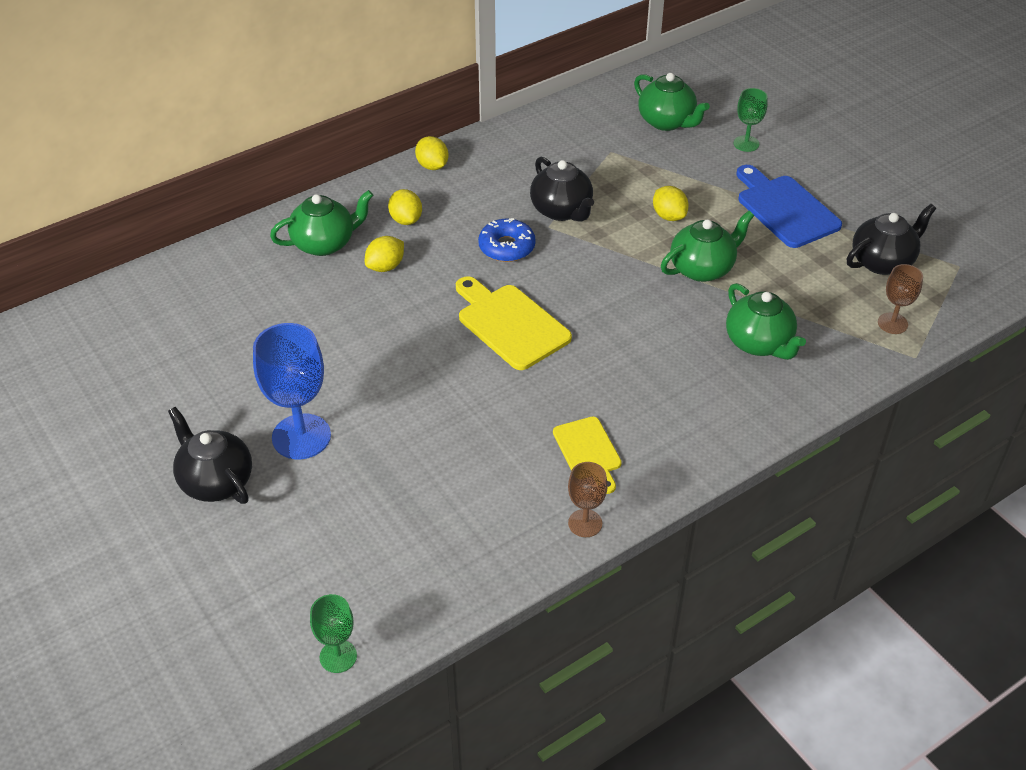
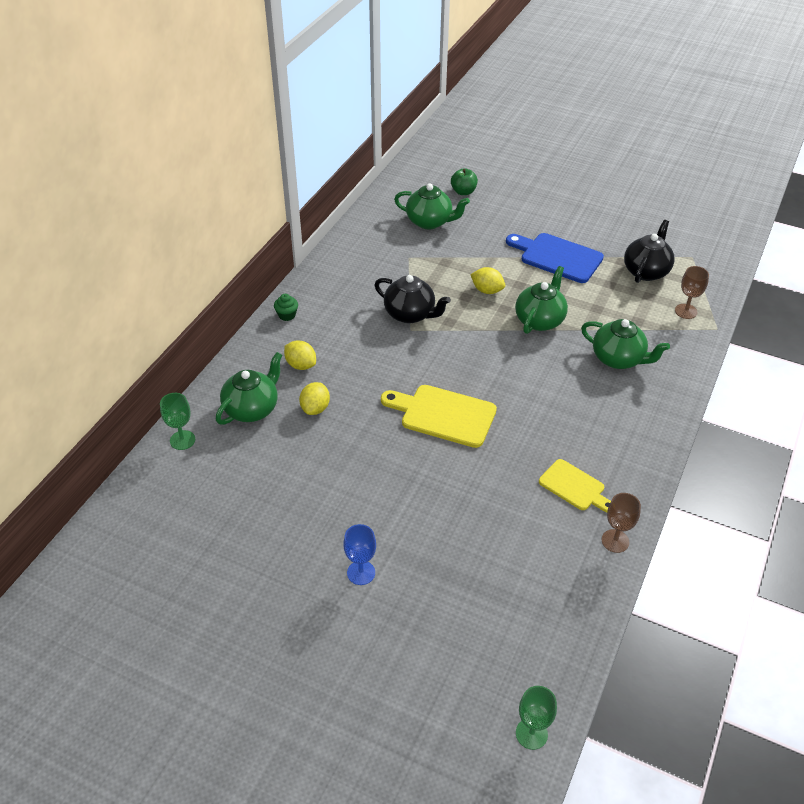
camera: 30 degrees left, 0 degrees up
black teapot [168,407,252,504] -> none
blue goblet [253,323,331,459] -> blue goblet [344,524,376,585], size x0.55
yellow lemon [415,136,449,170] -> green cupcake [274,294,298,321]
blue donut [478,218,536,262] -> none
green goblet [734,88,768,152] -> green goblet moved to [160,393,195,450]
none -> green apple [451,168,478,195]

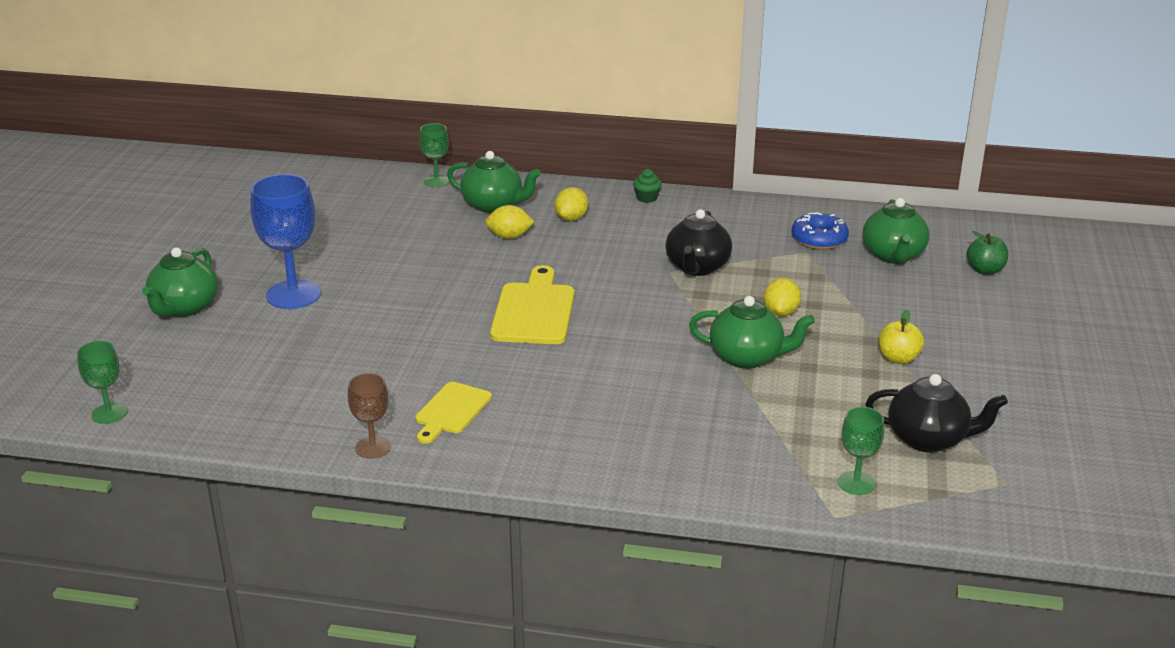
camera: 75 degrees right, 15 degrees down
blue goblet [344,524,376,585] -> blue goblet [250,174,321,309], size x1.82
blue cutting board [506,233,604,283] -> yellow apple [879,310,924,364]
green teapot [581,319,670,369] -> green teapot moved to [142,248,218,317]
brown goblet [675,266,709,319] -> green goblet [838,407,884,495]
none -> blue donut [791,212,849,250]

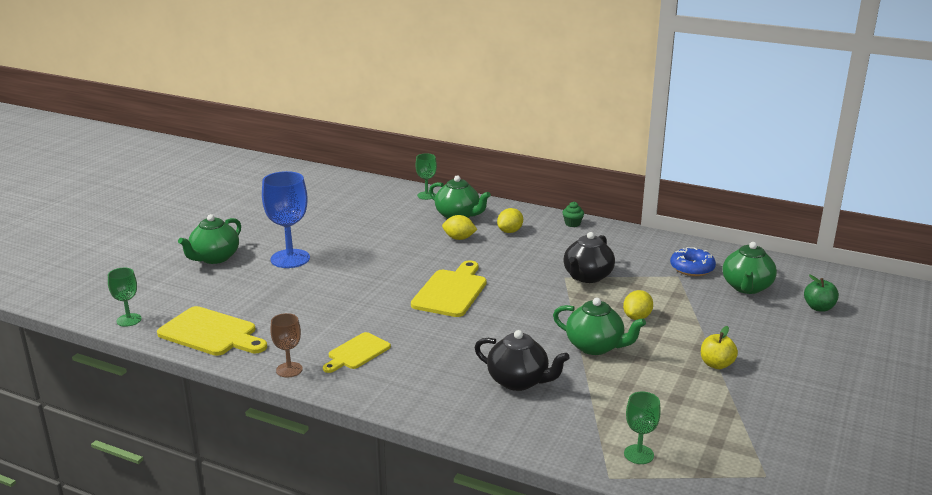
camera: 15 degrees right, 5 degrees down
black teapot [865,374,1008,453] -> black teapot moved to [474,330,569,391]
none -> yellow cutting board [157,306,267,356]

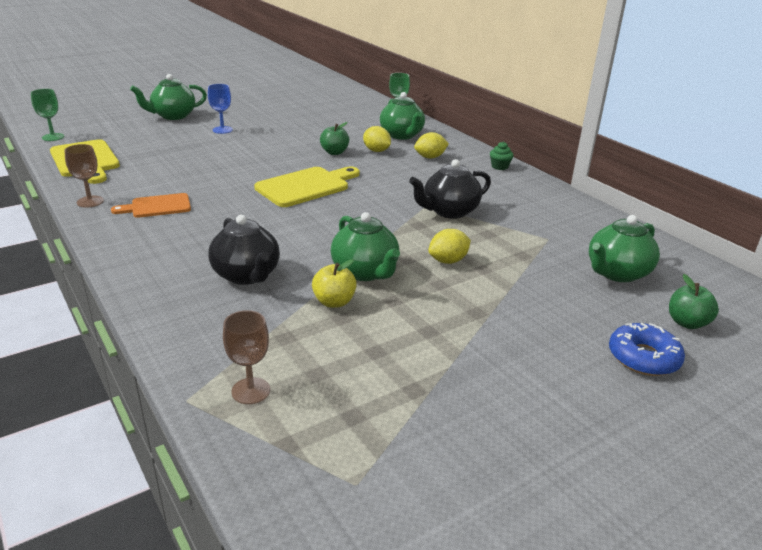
camera: 30 degrees right, 5 degrees up
blue goblet [262,171,310,268] -> blue goblet [208,84,233,134], size x0.55
yellow cutting board [323,332,391,373] -> orange cutting board [111,193,191,218]
green goblet [624,392,661,464] -> brown goblet [223,310,270,404]
blue donut [670,247,716,276] -> blue donut moved to [609,323,685,376]
yellow apple [701,326,738,369] -> yellow apple moved to [312,259,357,308]
none -> green apple [320,122,349,155]

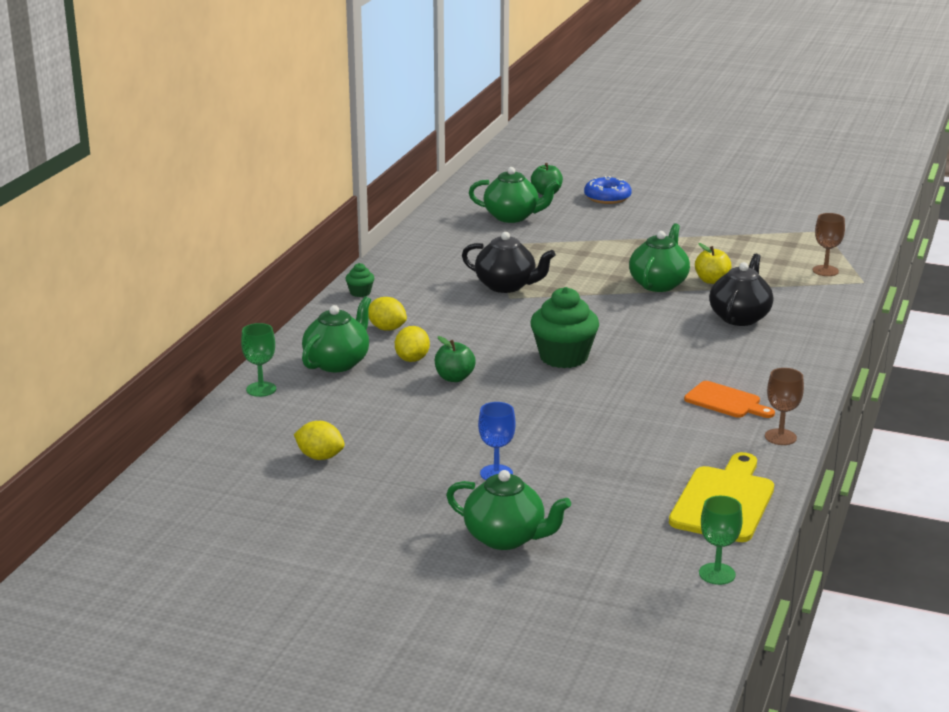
camera: 125 degrees left, 5 degrees down
yellow cutting board [254,167,360,207] -> green cupcake [530,287,599,368]
yellow lemon [428,229,471,264] -> yellow lemon moved to [294,421,345,460]

